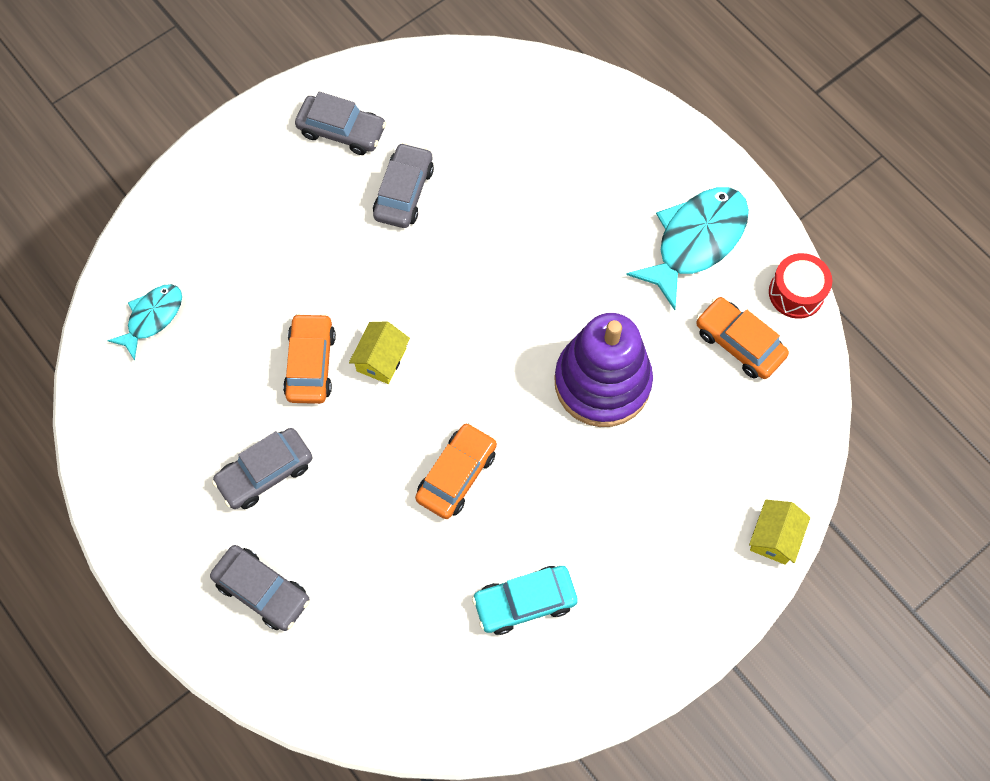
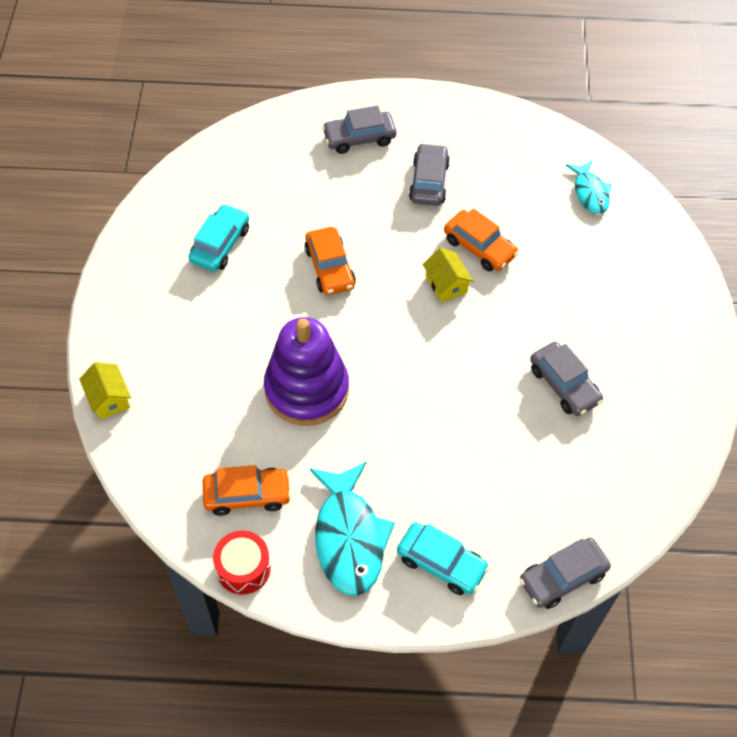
camera: 130 degrees right, 10 degrees down
grey car [295,92,386,155] -> grey car moved to [520,538,611,609]
none -> turquoise car [397,522,489,595]

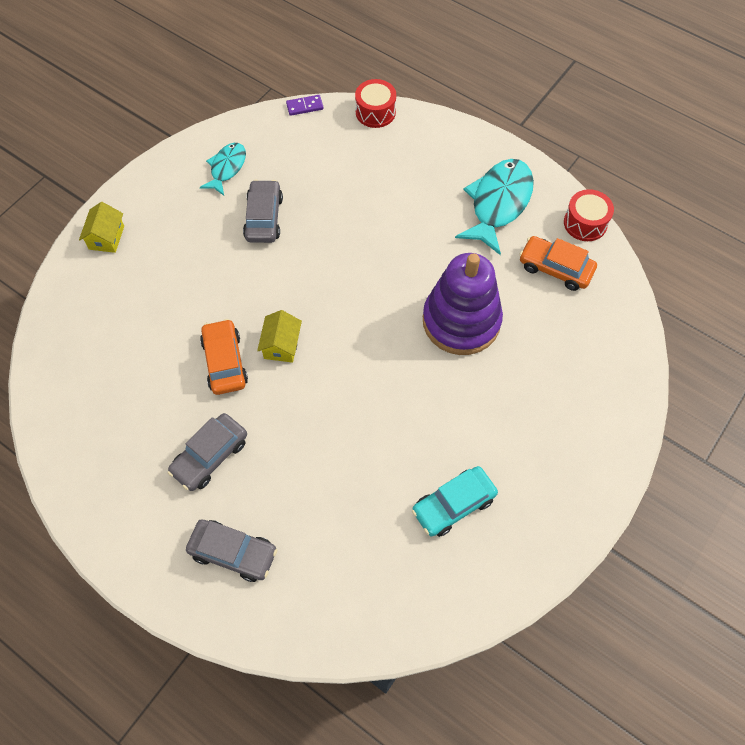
camera: 145 degrees left, 5 degrees up
yellow house [79,362,131,419] -> yellow house moved to [79,202,124,253]
orange car [304,227,356,295] -> none
turquoise car [397,522,489,595] -> none
grey car [520,538,611,609] -> red drum [355,79,396,128]
turquoise fish [566,161,612,214] -> turquoise fish moved to [200,143,246,196]
none -> purple domino [286,95,324,116]

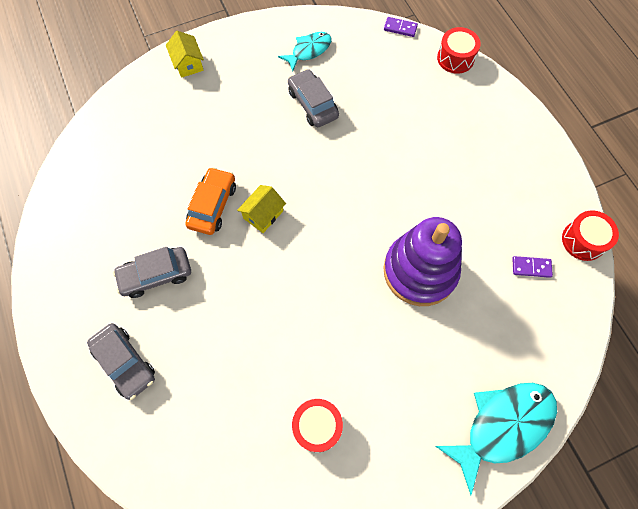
camera: 30 degrees right, 5 degrees up
yellow house [79,202,124,253] -> yellow house turned 60 degrees counterclockwise [166,31,204,78]
grey car [243,180,283,243] -> grey car turned 60 degrees counterclockwise [288,69,339,127]
turquoise car [412,466,498,537] -> red drum [292,399,343,452]
turquoise fish [455,159,534,255] -> turquoise fish moved to [435,383,557,495]
orange car [519,236,597,291] -> purple domino [512,256,553,278]

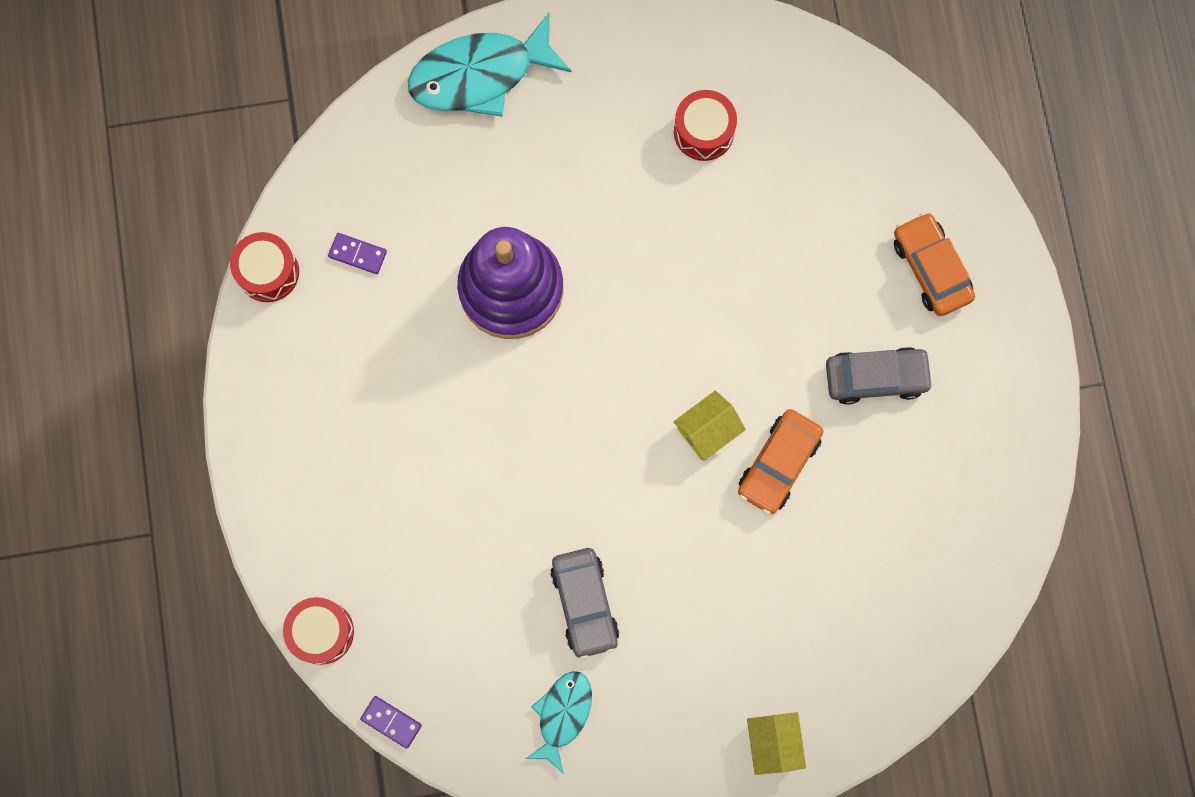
camera: 165 degrees left, 10 degrees up
grey car [87,323,155,400] -> orange car [894,212,975,316]
turquoise fish [278,32,331,71] -> turquoise fish turned 135 degrees clockwise [526,671,592,774]

